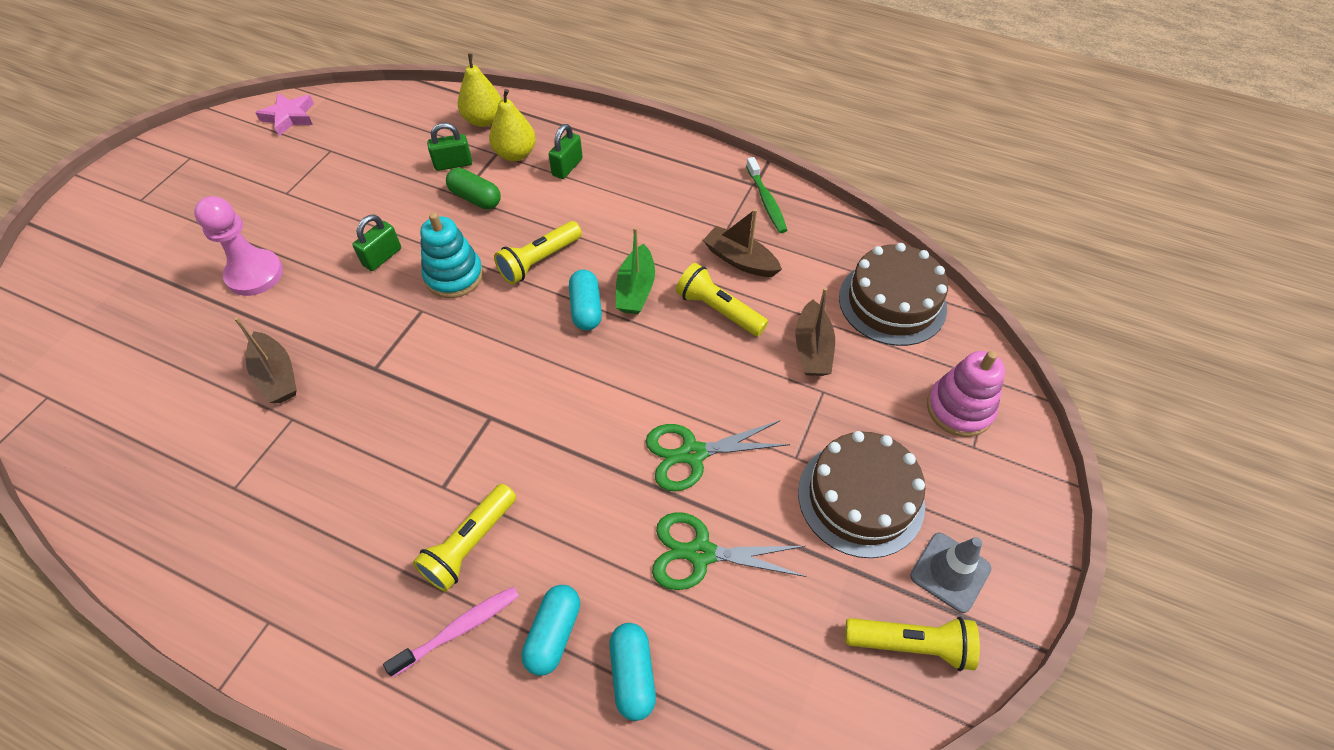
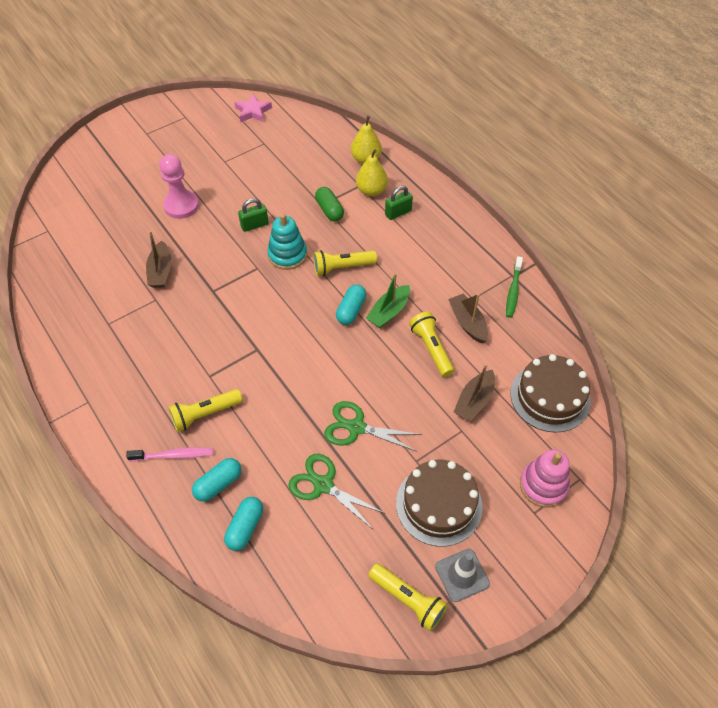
camera: 30 degrees right, 0 degrees up
green padlock [427,123,472,171] -> none

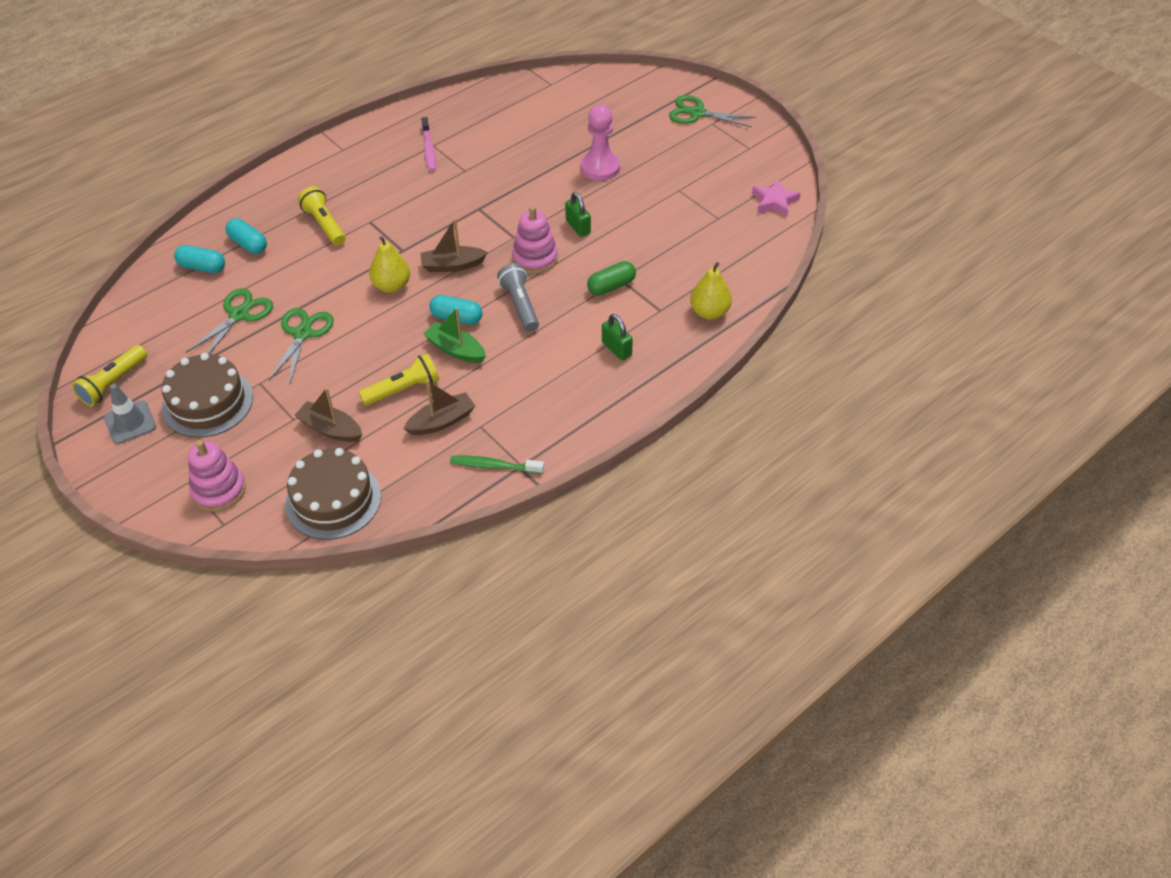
camera: 85 degrees right, 5 degrees down
pink toothbrush [126,447,213,461] -> pink toothbrush moved to [421,117,436,171]
brown boat [146,231,172,288] -> brown boat moved to [420,219,488,272]
turquoise stacking toy [267,214,307,270] -> pink stacking toy [512,206,558,274]
yellow flashlight [313,250,377,276] -> grey flashlight [497,263,539,332]
yellow pear [356,149,388,196] -> yellow pear moved to [369,236,410,293]
none -> green scissors [669,95,756,127]

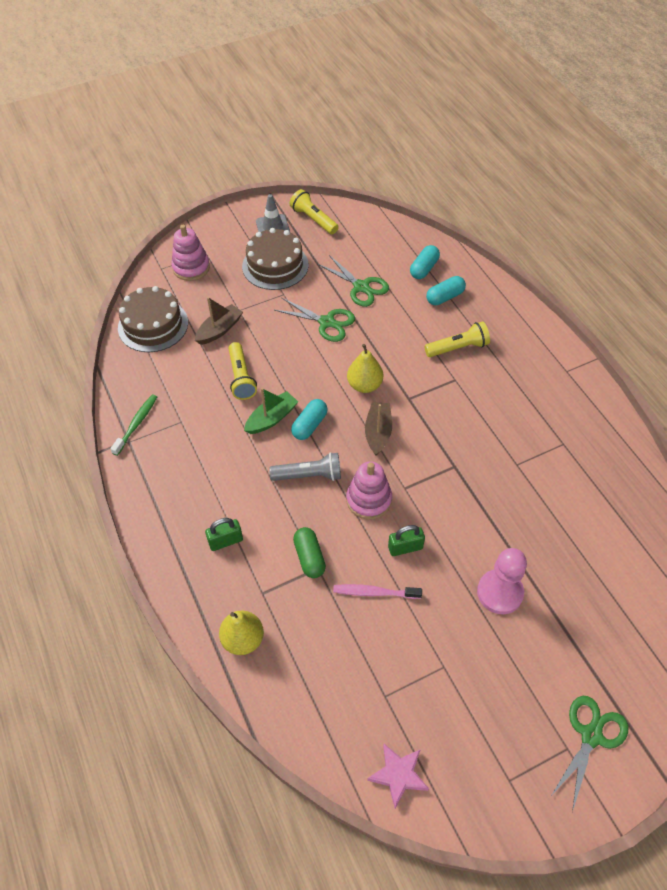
camera: 105 degrees right, 5 degrees up
brown boat [403,380,475,435] -> none
pink toothbrush [421,117,436,171] -> pink toothbrush moved to [333,584,422,599]

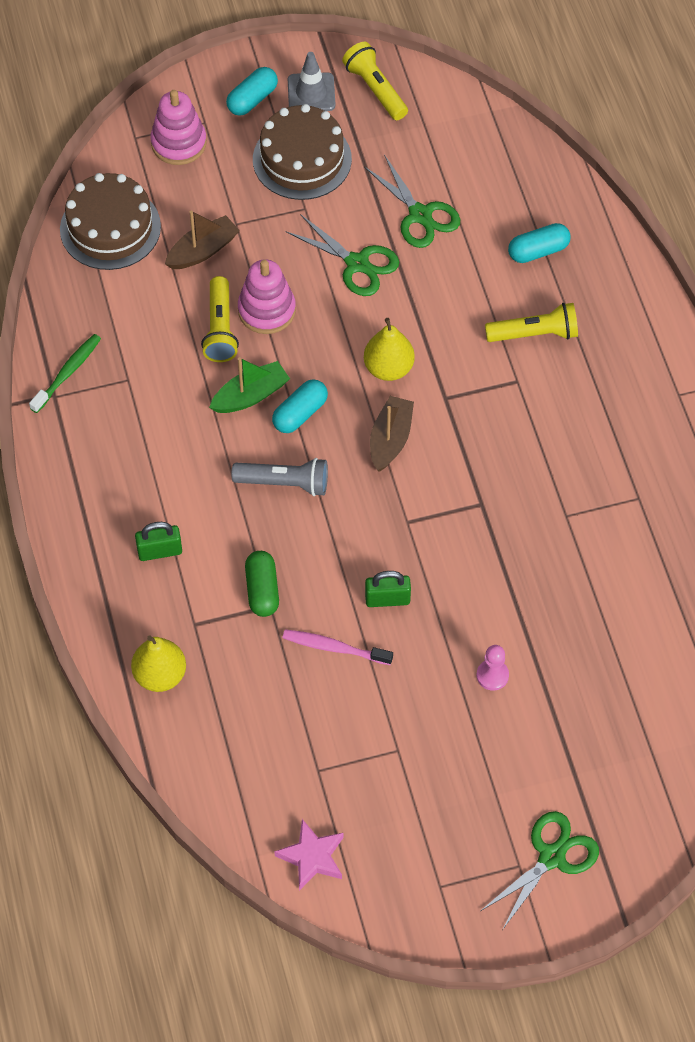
camera: 10 degrees right, 5 degrees up
pink stacking toy [346,462,392,520] -> pink stacking toy moved to [238,259,296,334]
turquoise capsule [410,245,440,279] -> turquoise capsule moved to [226,67,278,116]
pink pawn [477,548,527,614] -> pink pawn [477,645,509,691], size x0.55

